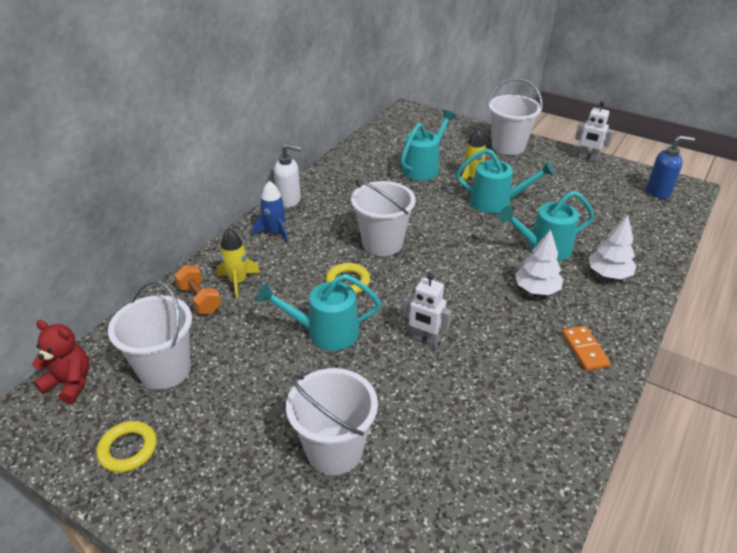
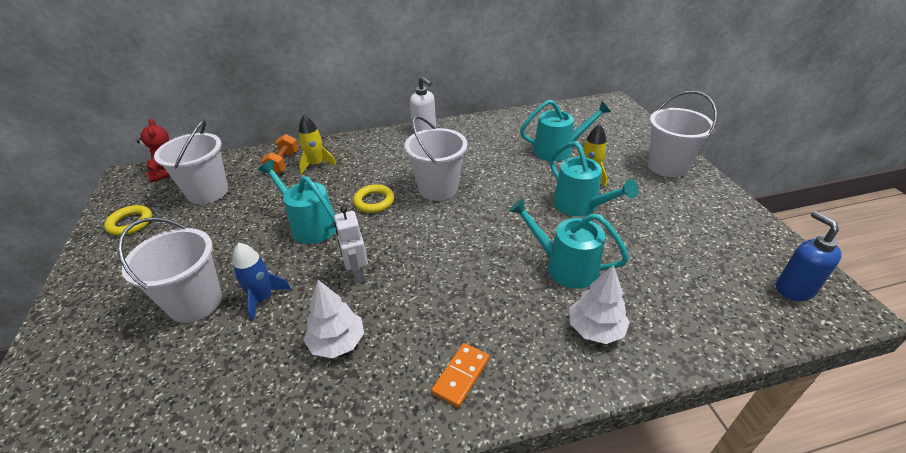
camera: 45 degrees right, 0 degrees up
blue rocket [253,181,289,243] -> blue rocket moved to [233,243,292,321]
white tree [515,229,563,295] -> white tree moved to [303,280,364,358]
white robot [575,101,613,162] -> none
blue soap dispenser [647,136,695,199] -> blue soap dispenser turned 150 degrees counterclockwise [776,211,842,301]

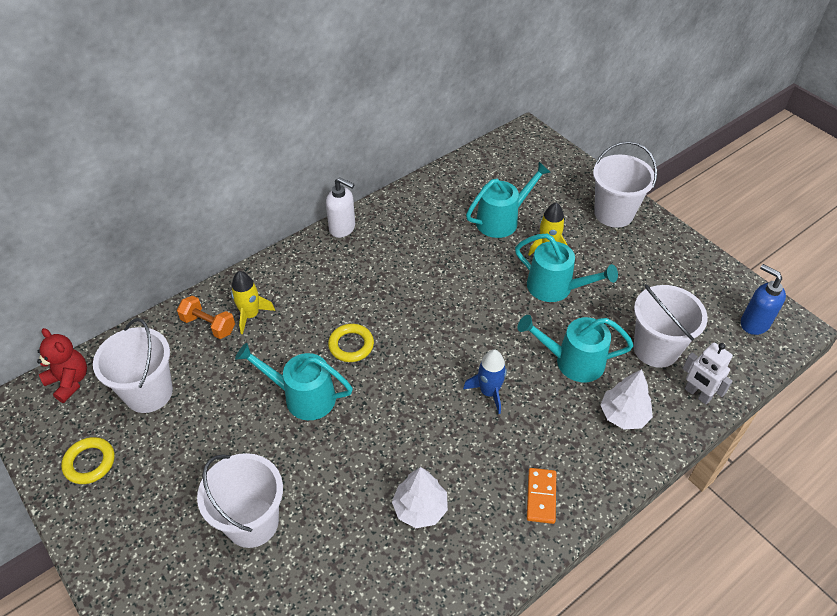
camera: 25 degrees left, 10 degrees up
blue rocket [233,243,292,321] -> blue rocket moved to [463,350,507,414]
orange dumbbell [261,134,299,174] -> orange dumbbell turned 45 degrees counterclockwise [177,295,235,339]
white robot [334,206,368,283] -> white robot moved to [683,342,733,404]
white bucket [404,116,467,201] -> white bucket moved to [633,284,708,368]

